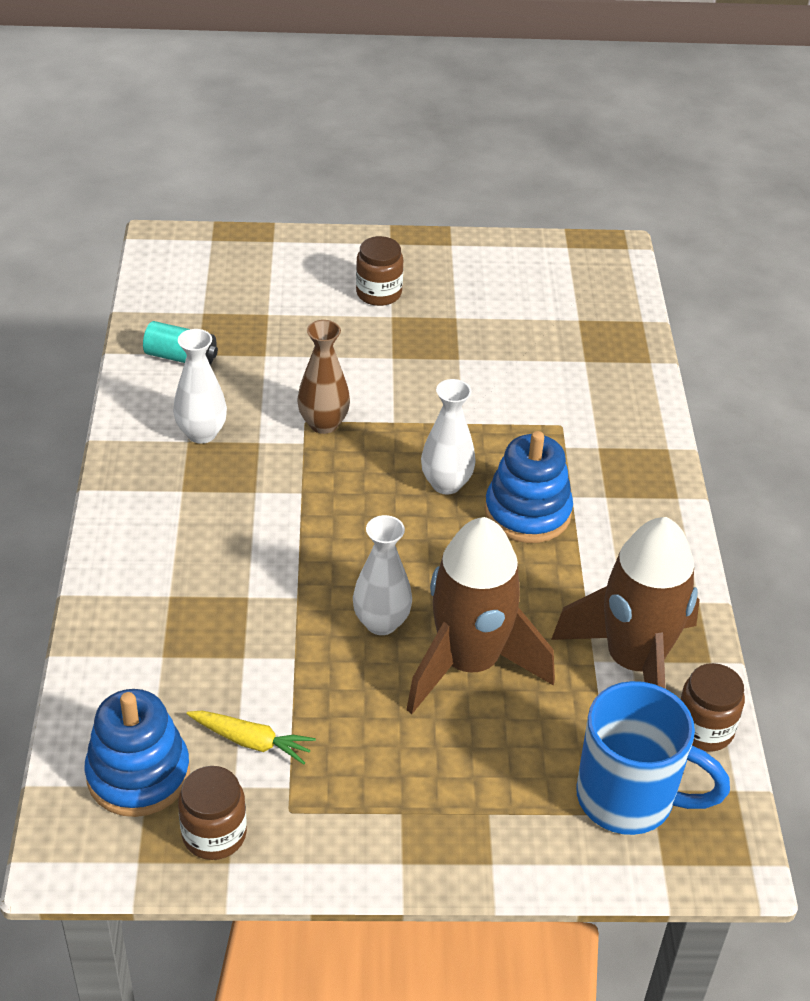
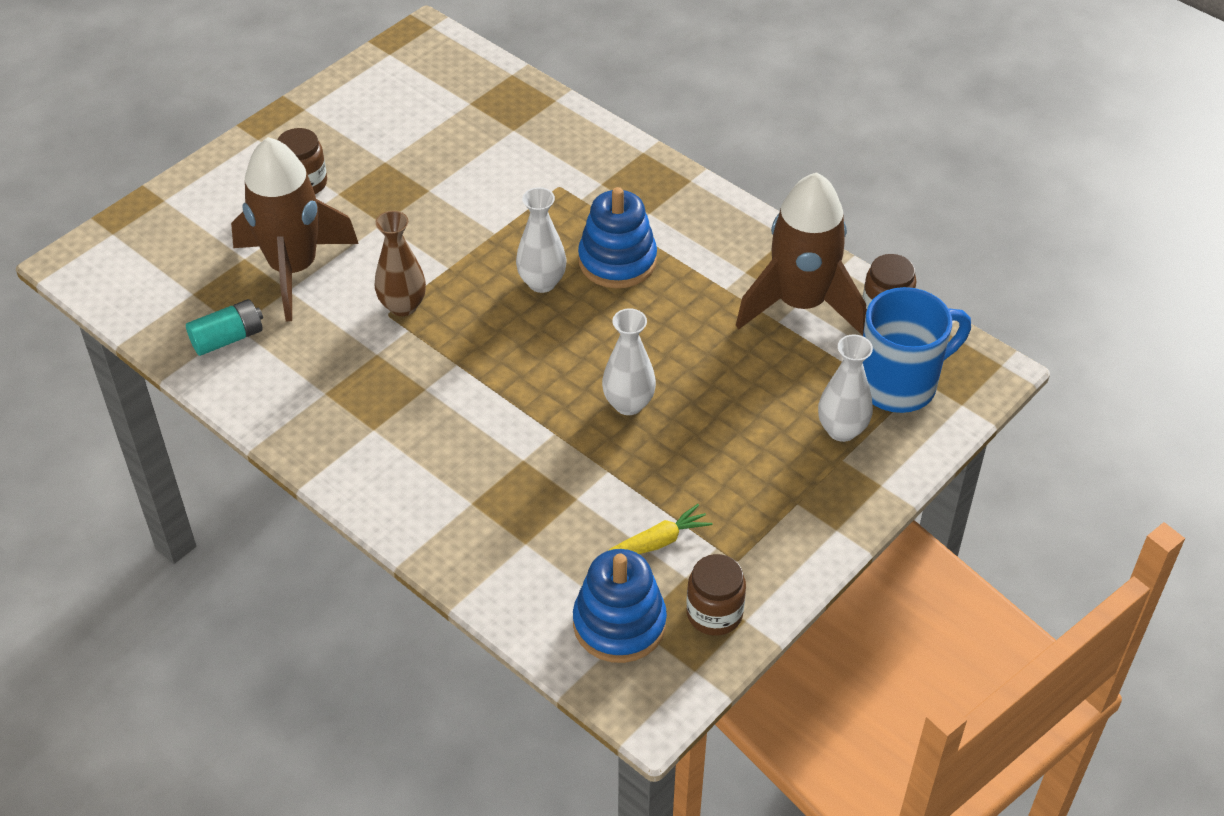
camera: 45 degrees left, 5 degrees up
white vase [173,329,227,444] -> white vase moved to [818,334,873,442]
brown rocket [406,517,555,714] -> brown rocket moved to [231,137,359,321]

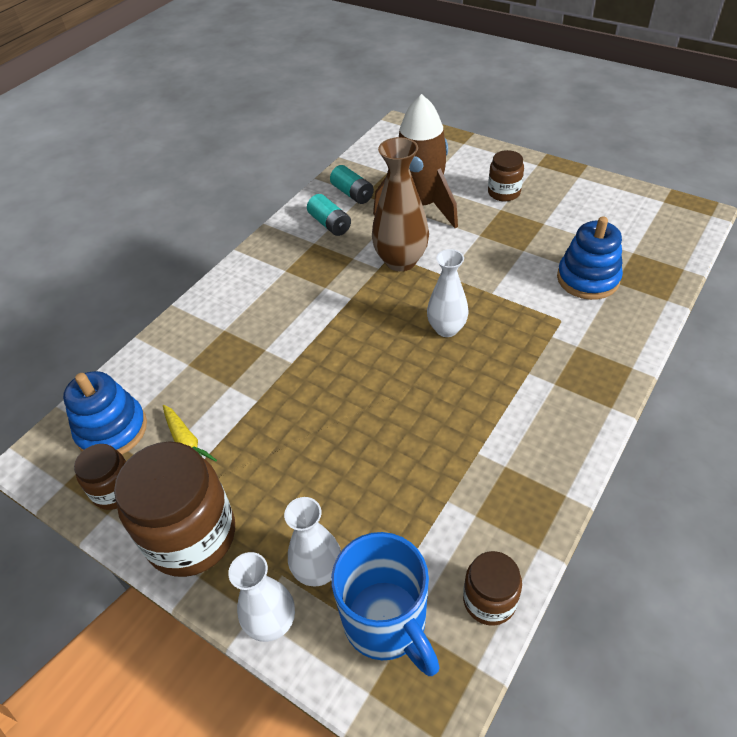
camera: 85 degrees right, 0 degrees up
brown vase [375,211,426,316] -> brown vase [372,137,429,271], size x1.51
blue stacking toy [578,187,657,288] -> blue stacking toy moved to [557,217,623,300]
white vase [602,308,656,415] -> white vase moved to [228,552,295,642]
brown rocket [736,172,866,336] -> none
none -> brown jar [114,442,235,577]
none -> turquoise battery [307,194,351,236]

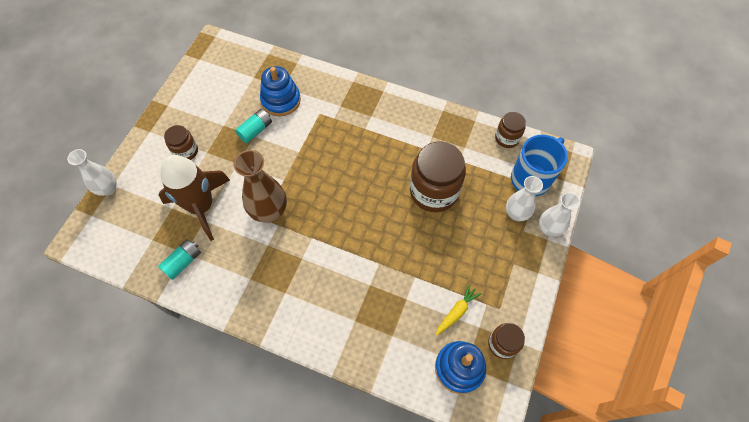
camera: 105 degrees left, 15 degrees up
brown jar [114,442,235,577] -> brown jar moved to [410,141,466,212]
turquoise battery [307,194,351,236] -> turquoise battery moved to [235,109,272,143]
white vase [427,249,469,337] -> white vase moved to [67,149,117,196]

